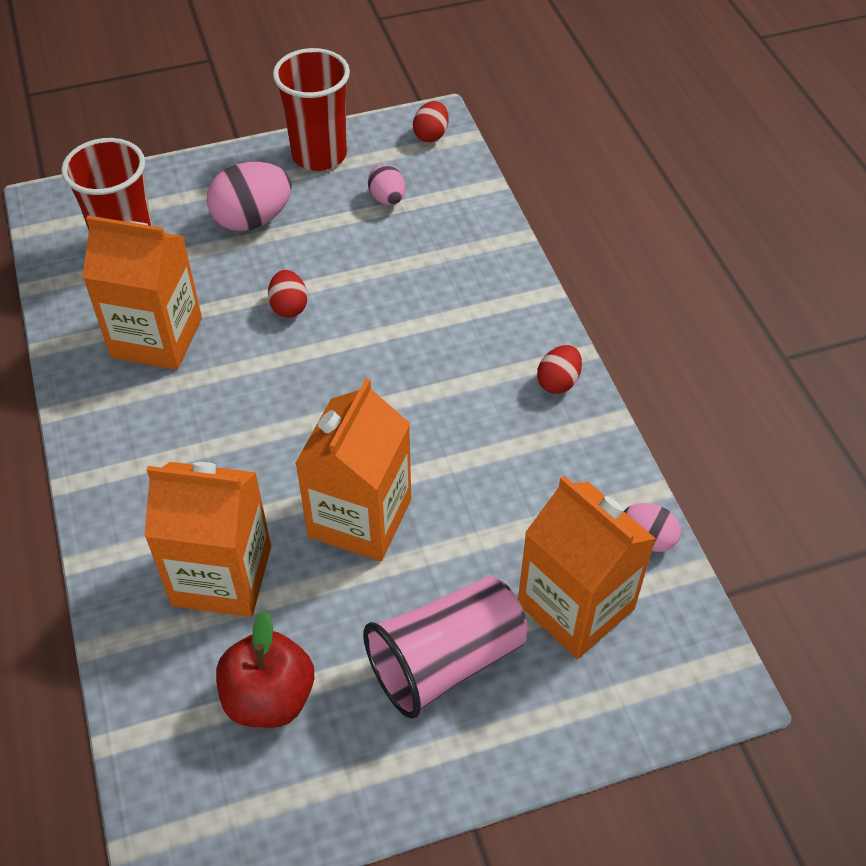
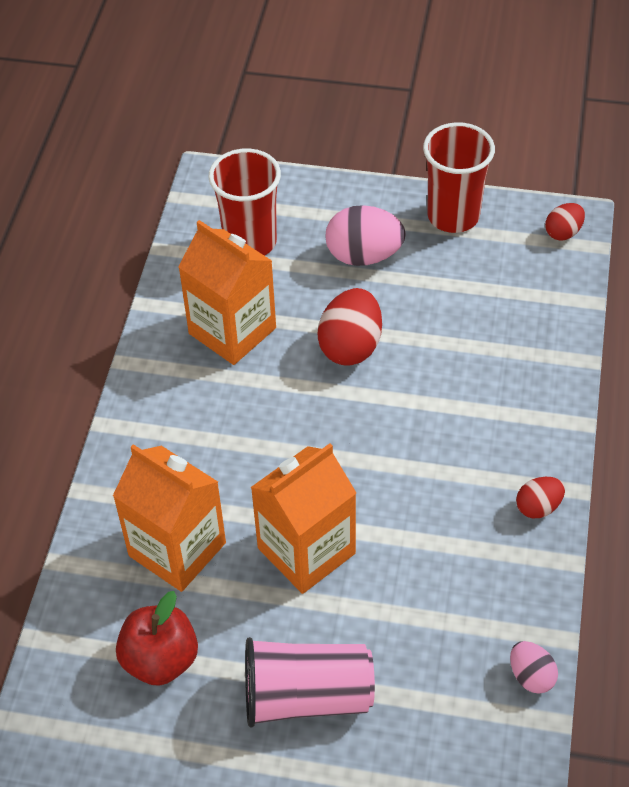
camera: 30 degrees right, 0 degrees up
red egg [268,270,308,318] -> red egg [318,288,382,366], size x1.76
pink egg [368,164,405,205] -> none
orange carton [518,475,656,659] -> none

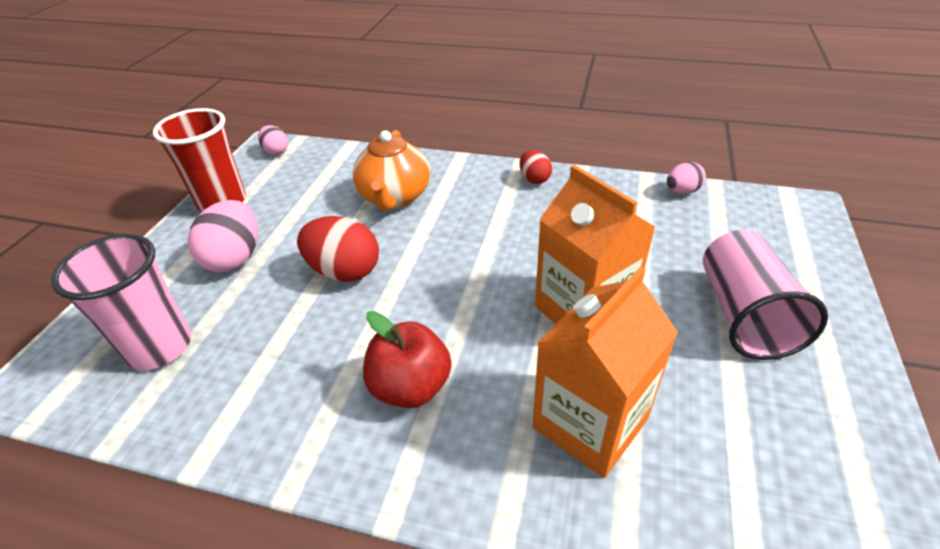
camera: 85 degrees left, 10 degrees down
red apple [116,591,198,686] -> red apple moved to [363,311,452,408]
orange carton [178,220,276,365] -> none
red cup [209,148,281,256] -> pink cup [51,234,191,370]
red egg [545,203,585,241] -> pink egg [258,125,288,155]
none -> orange teapot [352,130,430,211]

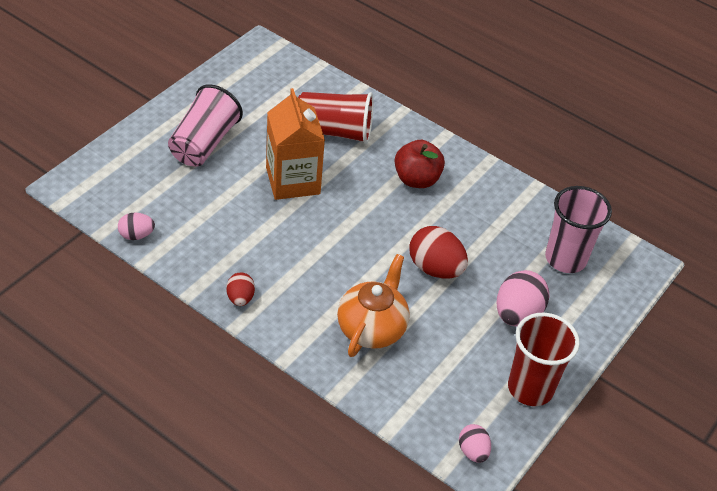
camera: 165 degrees left, 5 degrees up
orange carton [532,266,678,478] -> red cup [298,92,374,144]

